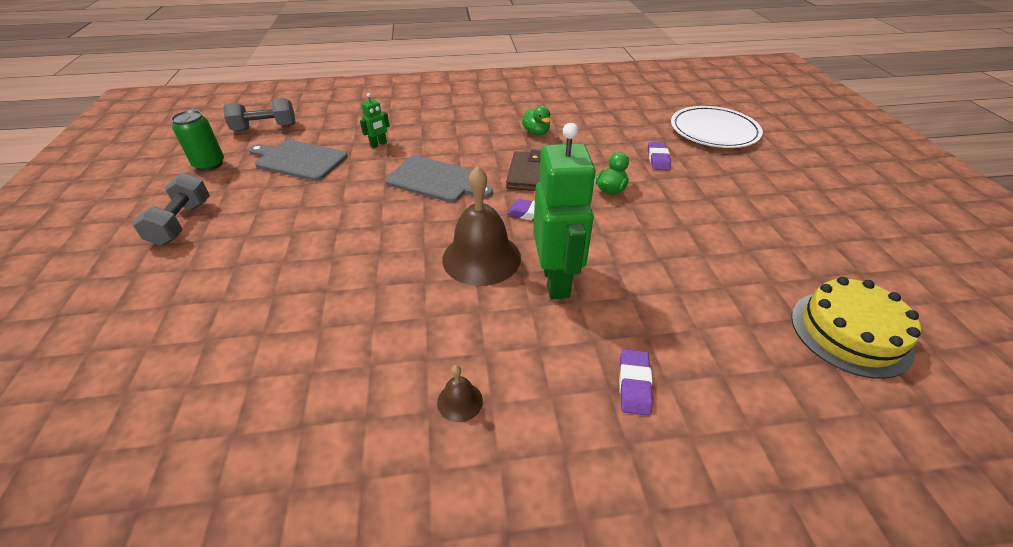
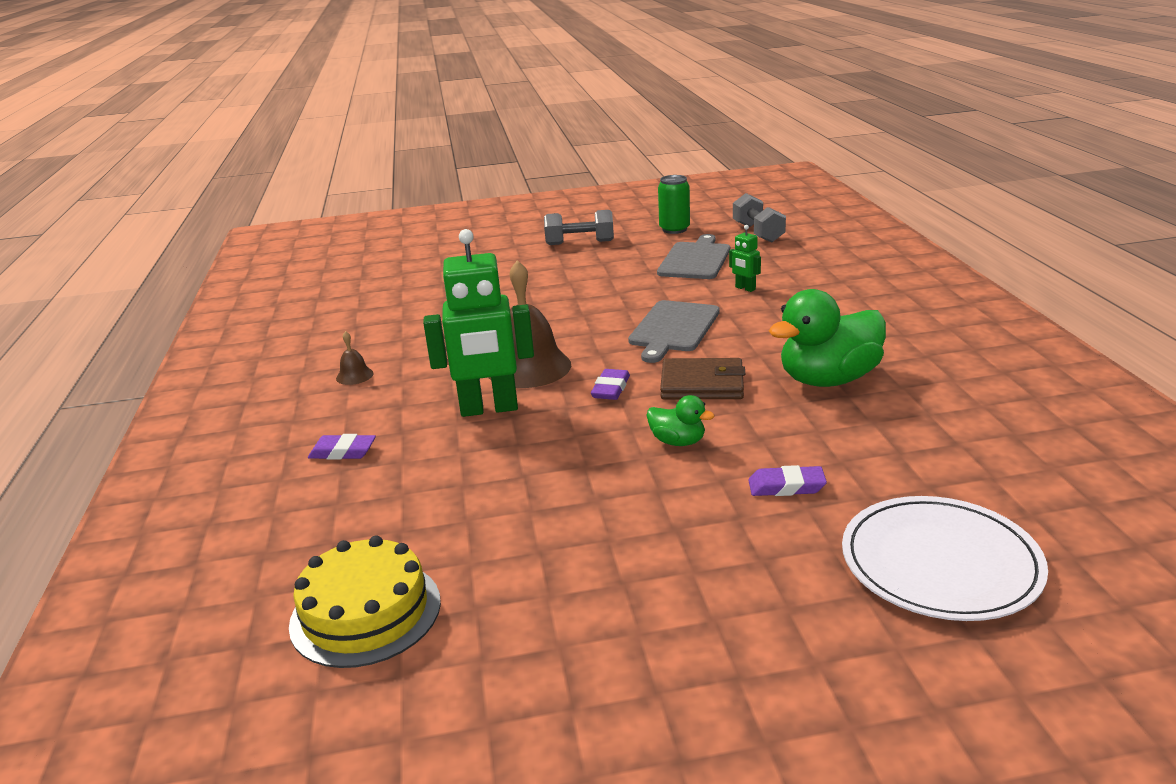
camera: 90 degrees right, 15 degrees down
green duck [522,106,551,136] -> green duck [769,289,886,387], size x2.06

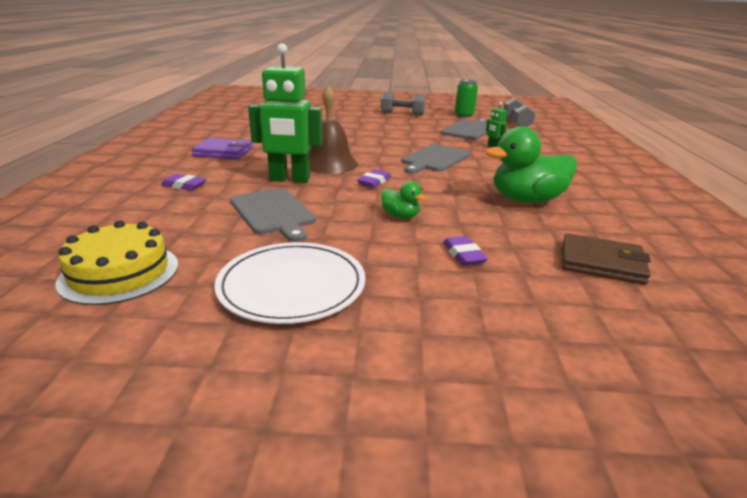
camera: 10 degrees right, 0 degrees up
brown bell [336,331,374,385] -> purple wallet [191,138,253,159]
brown wallet [660,358,745,399] -> brown wallet moved to [562,233,651,285]
purple eraser [748,465,827,496] -> purple eraser turned 60 degrees clockwise [443,236,488,266]
white plate [842,496,1048,621] -> white plate moved to [214,242,365,324]
none -> grey cutting board [230,188,316,242]

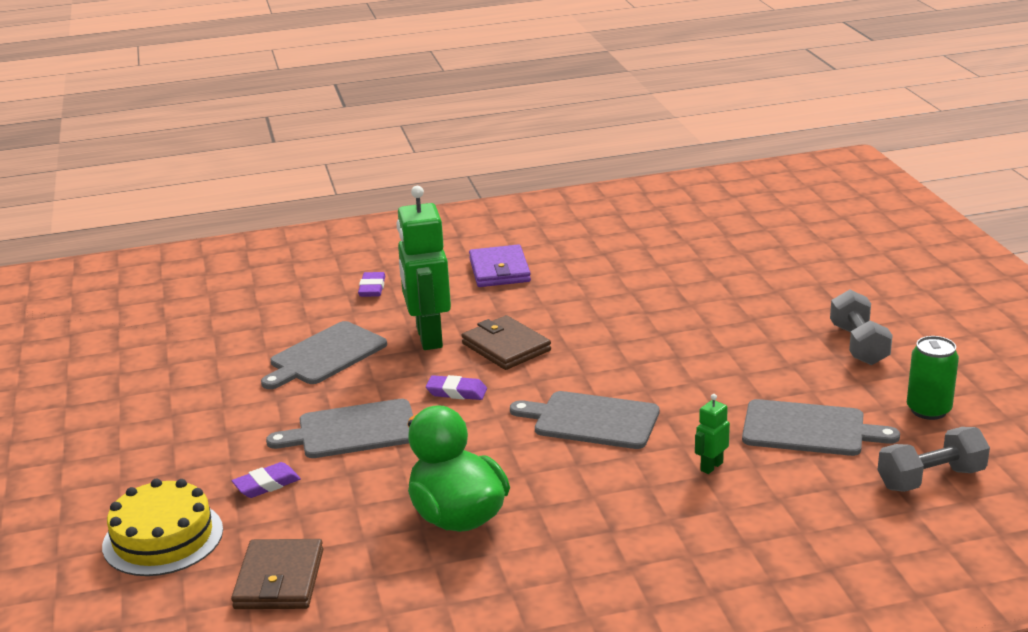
camera: 75 degrees right, 0 degrees up
yellow cake [55,220,178,305] -> yellow cake moved to [102,479,223,576]
white plate [214,242,365,324] -> none
brown bell [309,85,358,174] -> brown wallet [461,315,551,370]
green duck [381,181,426,219] -> grey cutting board [266,399,413,458]

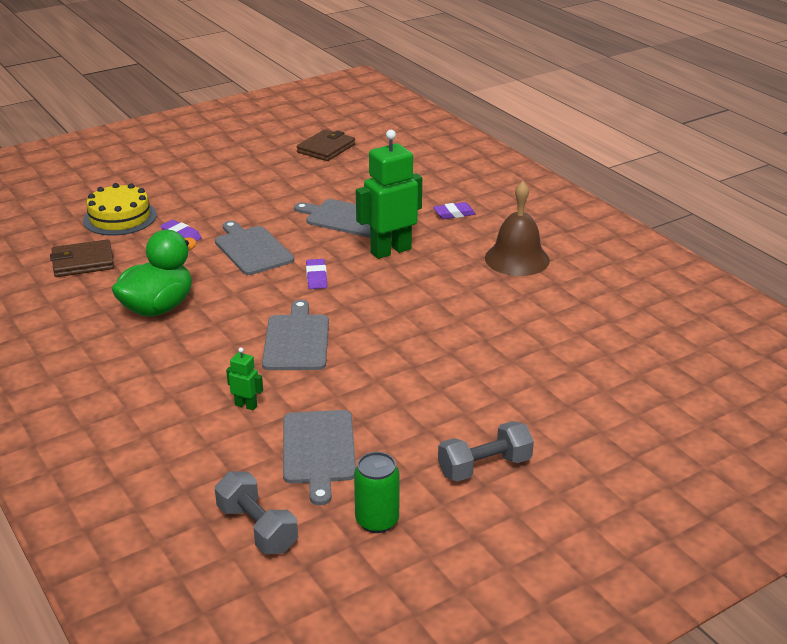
camera: 70 degrees right, 5 degrees up
brown wallet [461,315,551,370] -> brown wallet moved to [297,129,355,161]
purple wallet [469,244,531,287] -> brown bell [485,181,550,276]

